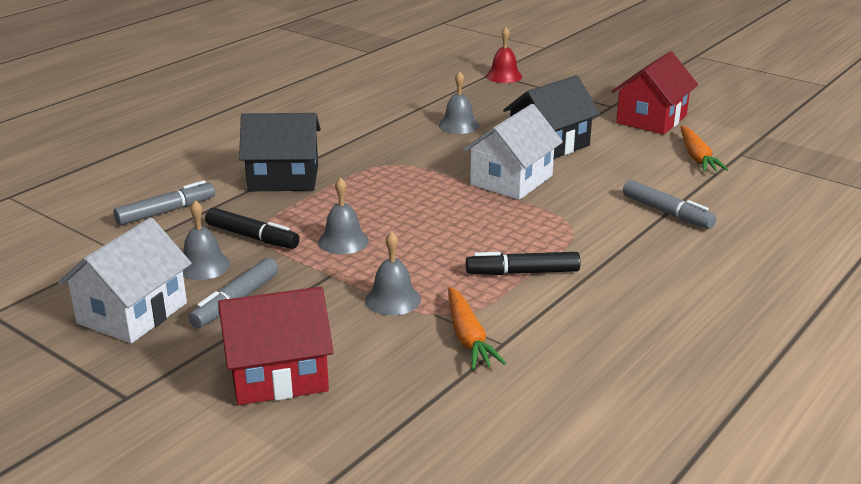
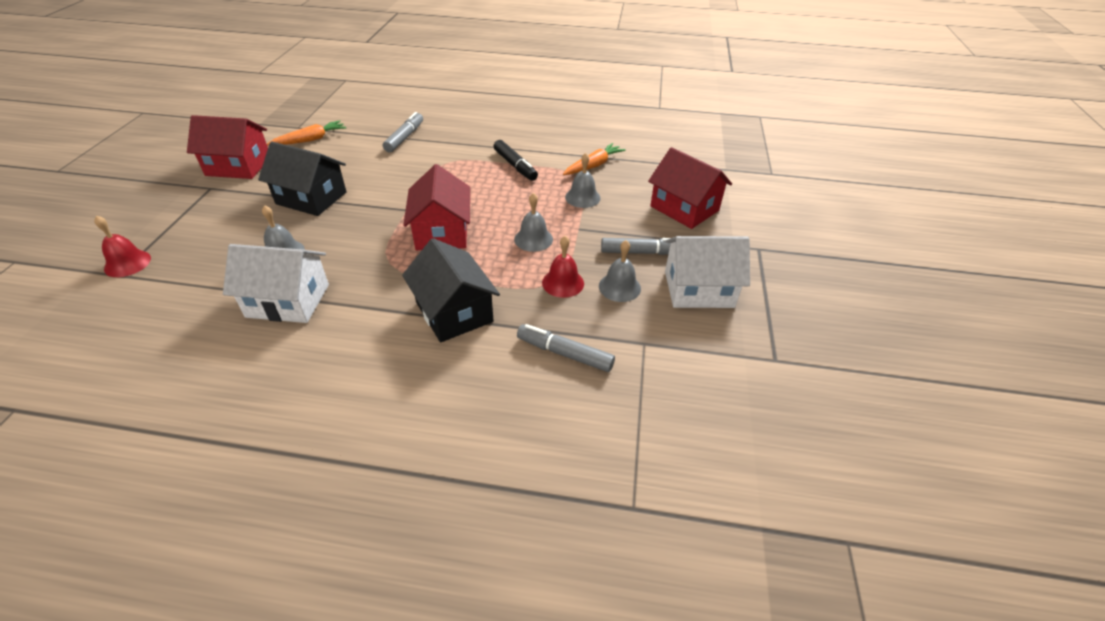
camera: 120 degrees left, 15 degrees up
black marker [205,207,300,249] -> red bell [542,236,584,298]
white house [462,104,563,200] -> white house moved to [223,244,329,323]
none -> red house [403,164,470,250]

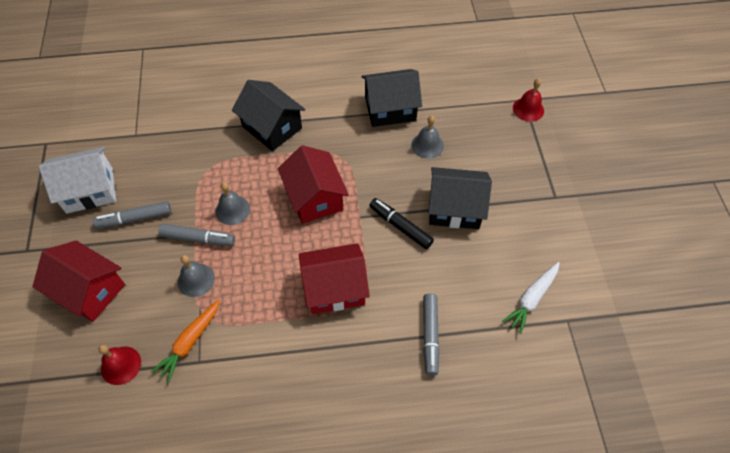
camera: 165 degrees right, 15 degrees up
red house [187,115,268,179] -> red house moved to [299,243,370,314]
white house [223,244,329,323] -> black house [362,69,422,127]
orange carrot [267,120,346,146] -> white carrot [502,262,560,334]
black marker [493,140,538,181] -> black marker moved to [369,198,434,249]
grey marker [517,324,615,372] -> grey marker moved to [158,224,235,246]
red bell [542,236,584,298] -> red bell moved to [98,345,141,385]
grey bell [599,240,641,302] -> none

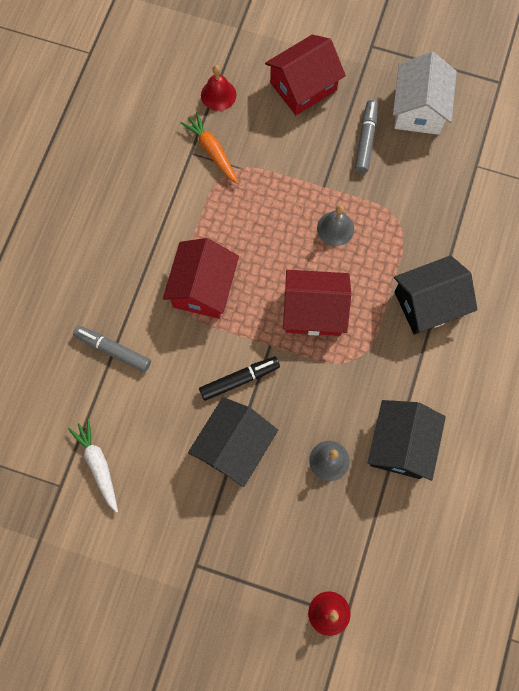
camera: 115 degrees right, 15 degrees up
grey marker [158,224,235,246] -> none
grey bell [178,255,215,297] -> none

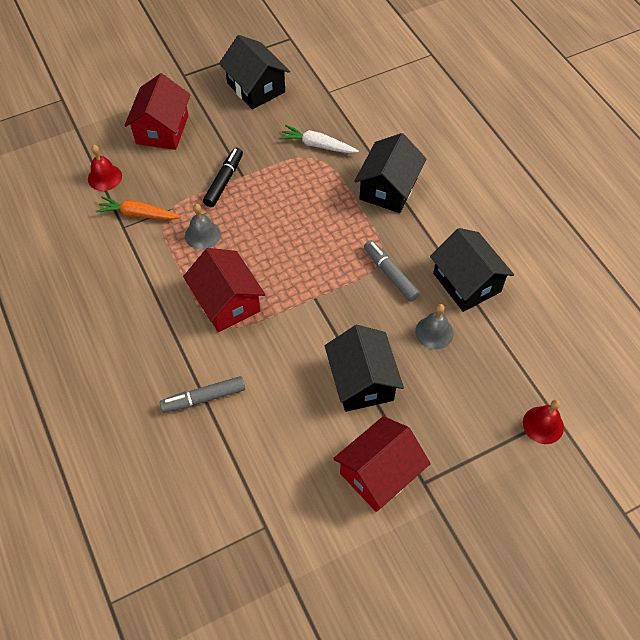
camera: 45 degrees left, 15 degrees down
white carrot [68,419,118,513] -> white carrot moved to [279,125,359,153]
black marker [199,357,280,401] -> black marker moved to [203,148,243,207]
red house [283,270,351,336] -> red house moved to [333,416,431,512]
grey bell [317,205,354,246] -> grey bell moved to [185,204,221,250]
grey marker [355,100,378,173] -> grey marker moved to [364,240,420,301]
white house [393,52,457,135] -> black house [219,35,290,109]

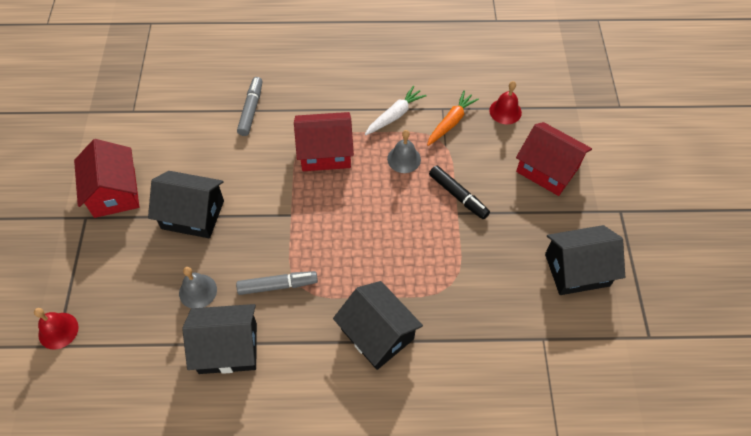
camera: 115 degrees right, 0 degrees up
white carrot [279,125,359,153] -> white carrot moved to [365,86,427,135]

